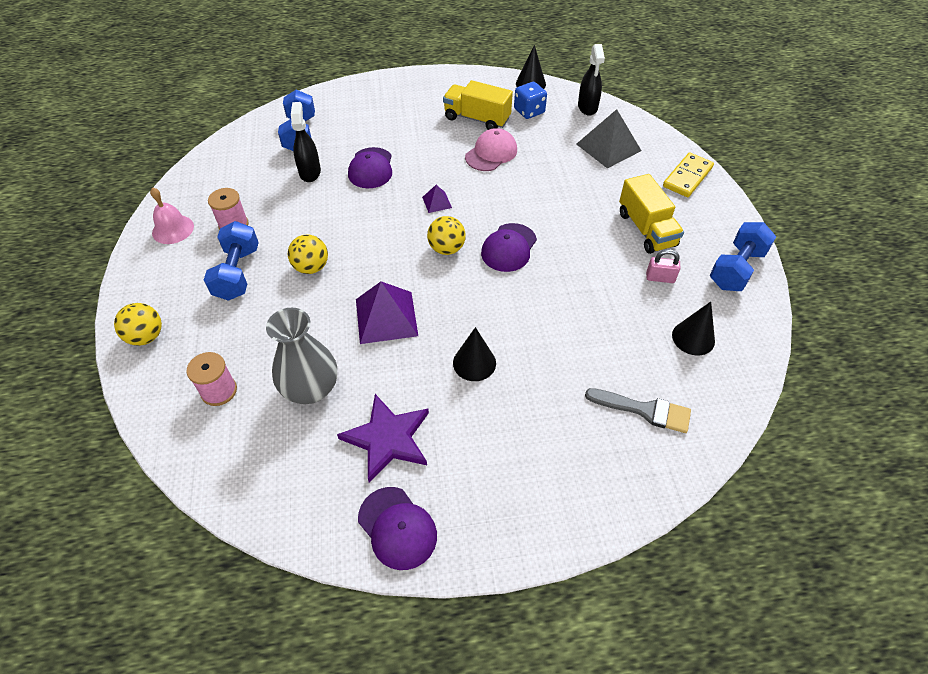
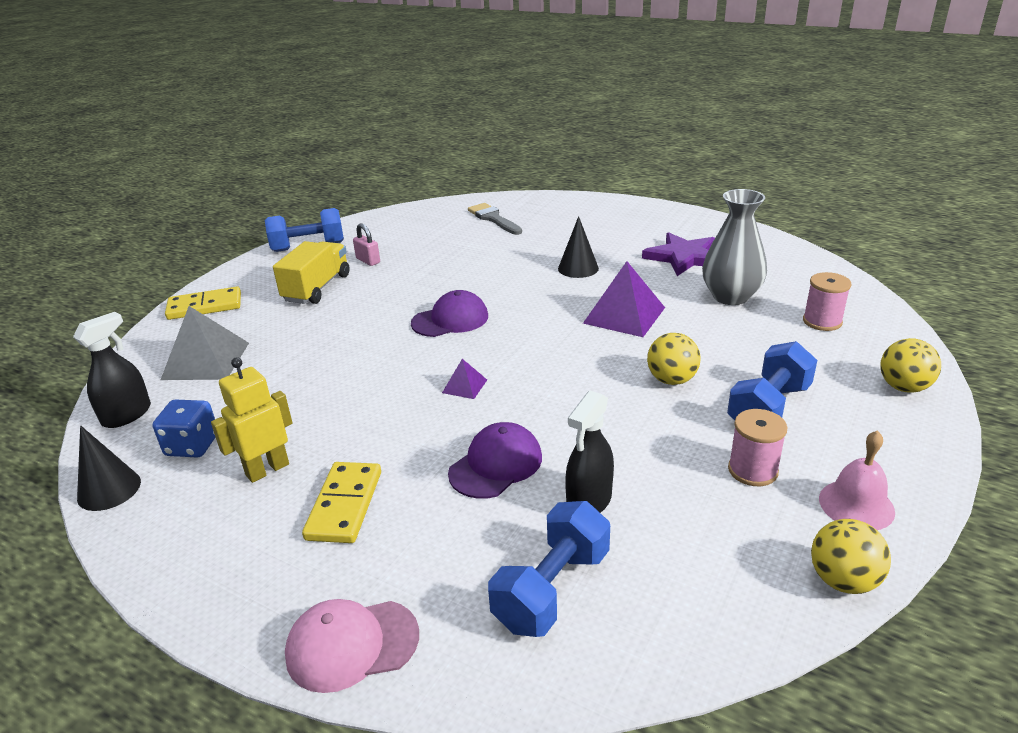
camera: 140 degrees left, 20 degrees down
purple cap [358,487,437,570] -> none
yellow ball [427,216,466,255] -> yellow ball moved to [811,519,891,594]
yellow truck [443,80,513,130] -> yellow robot [211,357,293,483]
pink cap [465,128,517,171] -> pink cap moved to [285,599,419,693]
black cone [672,302,715,355] -> none
none -> yellow domino [302,462,381,543]

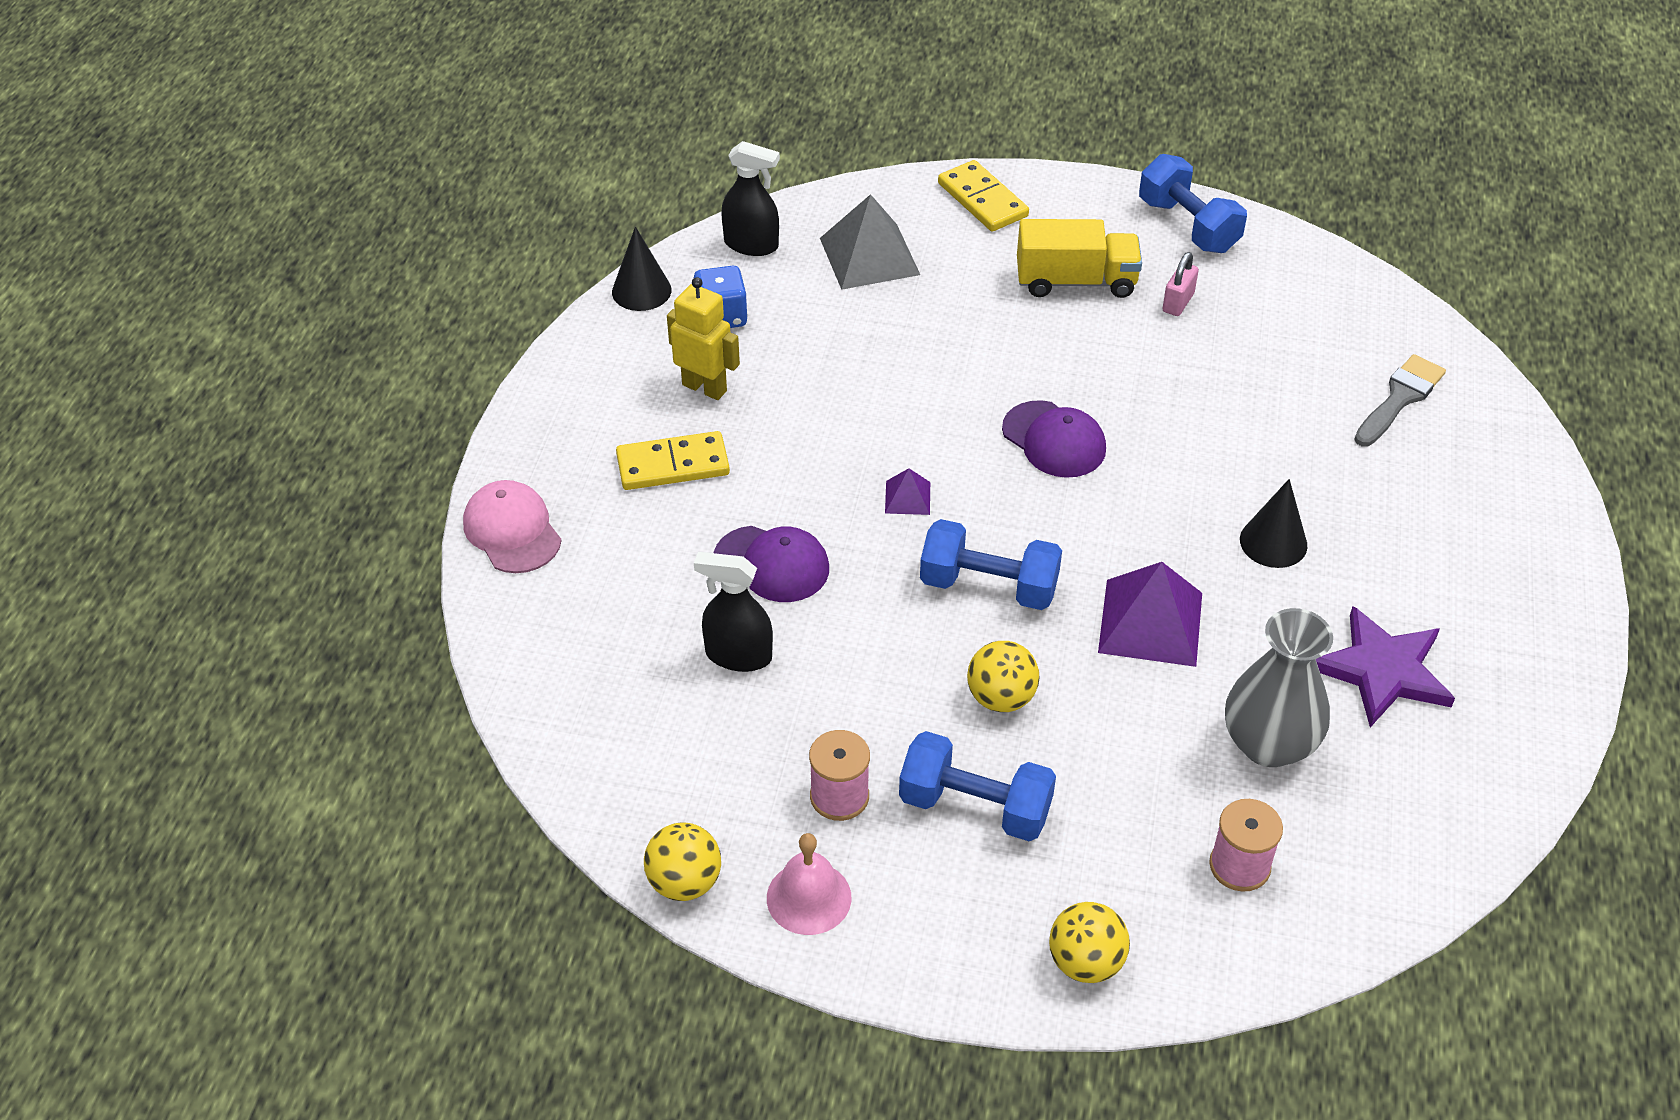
camera: 70 degrees right, 15 degrees up
blue dumbbell [488,501,610,637] -> blue dumbbell moved to [920,519,1062,610]

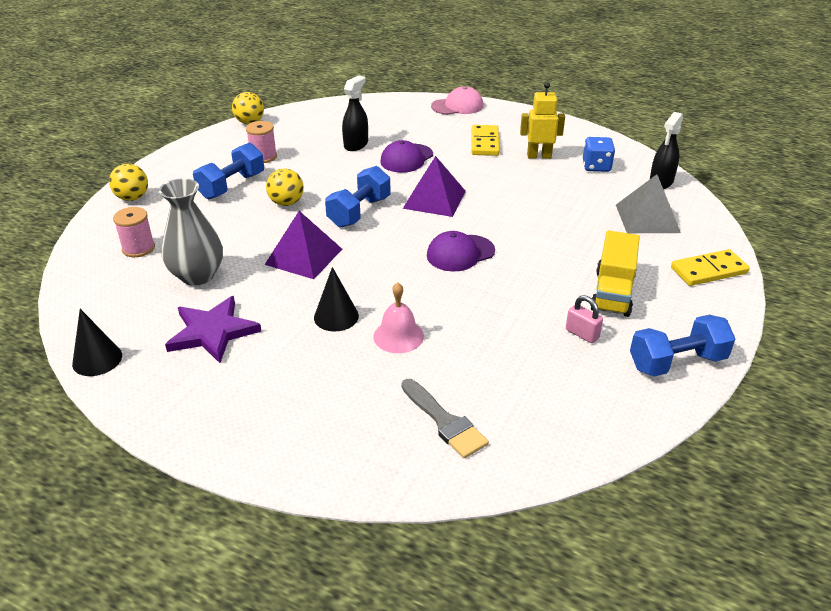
camera: 105 degrees right, 10 degrees down
black cone [612,227,672,311] -> black cone moved to [72,309,122,376]
yellow robot [667,277,740,400] -> yellow robot turned 135 degrees counterclockwise [520,82,565,159]
pink bell [767,833,851,935] -> pink bell moved to [373,282,424,353]
purple pyramid [885,468,930,515] -> purple pyramid [403,156,466,217], size x2.05

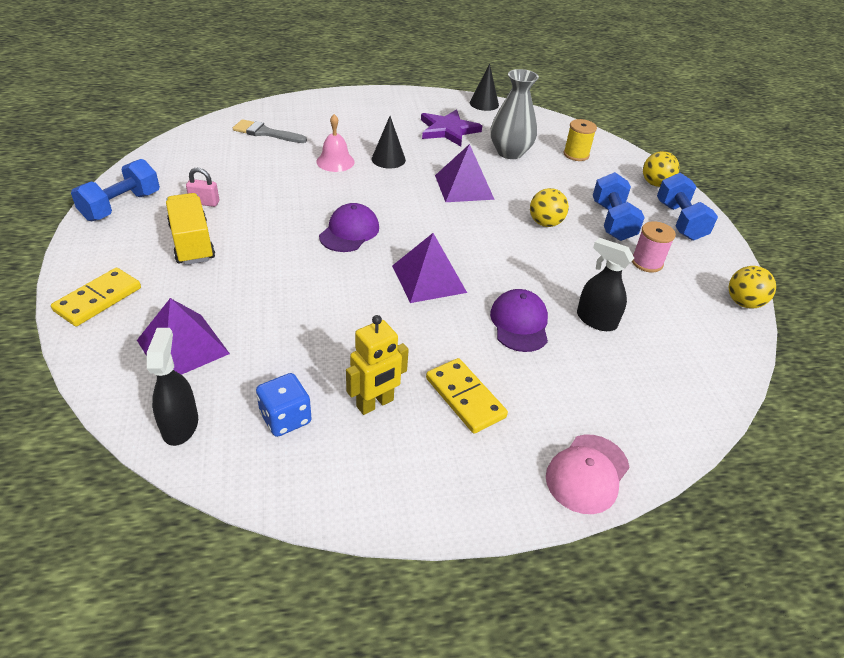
camera: 140 degrees right, 5 degrees up
pink spool [113,207,155,257] -> yellow spool [563,119,597,161]
blue dumbbell [325,166,391,228] -> blue dumbbell moved to [657,173,718,241]
black spray bottle [342,75,368,151] -> black spray bottle turned 135 degrees clockwise [577,238,634,331]
grey pyramid [616,174,681,233] -> purple pyramid [137,298,230,375]

